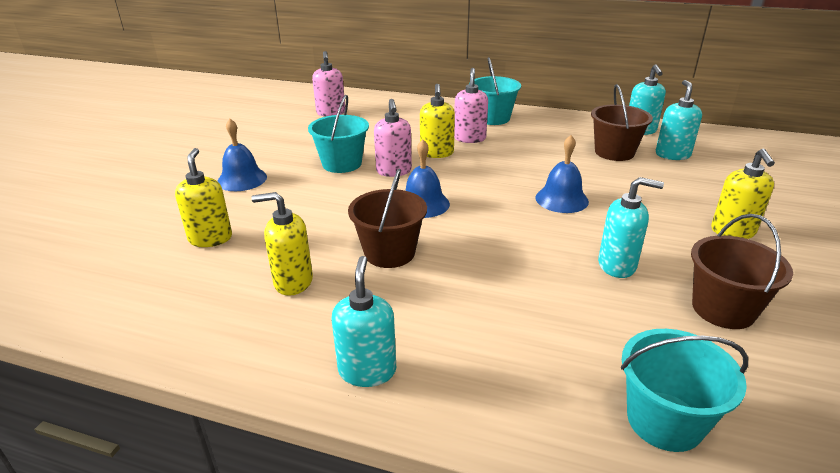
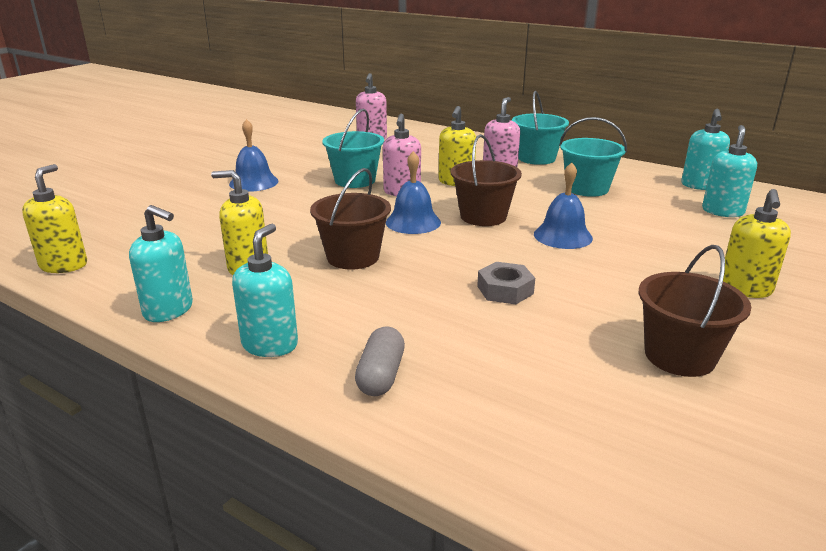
camera: 15 degrees right, 5 degrees down
yellow soap dispenser [175,148,232,247] -> yellow soap dispenser moved to [22,164,87,273]
brown bucket [591,84,653,161] -> brown bucket moved to [451,134,522,226]
turquoise soap dispenser [598,177,664,278] -> turquoise soap dispenser moved to [129,205,193,322]
turquoise bucket [621,329,748,452] -> turquoise bucket moved to [559,117,627,197]
none -> grey capsule [355,327,405,396]
none -> grey nut [477,262,535,304]

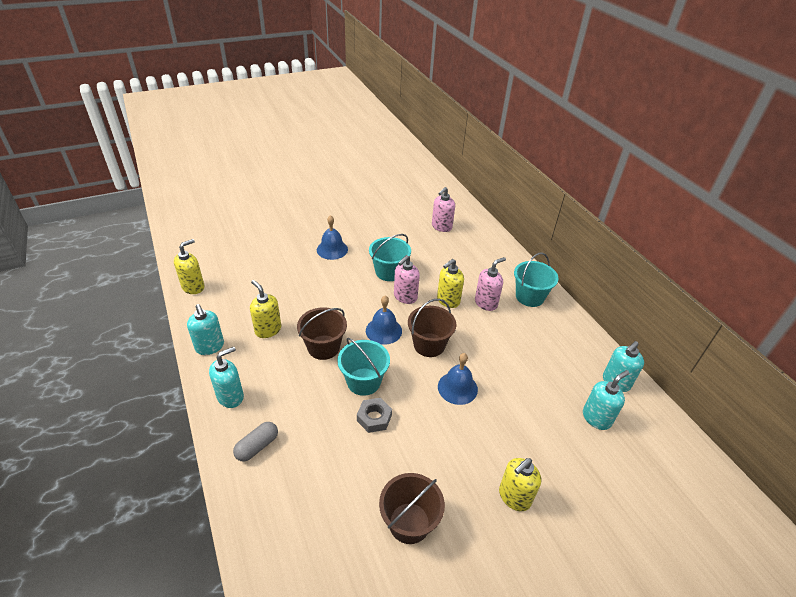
camera: 30 degrees right, 15 degrees up
turquoise bucket [559,117,627,197] -> turquoise bucket moved to [337,338,390,396]

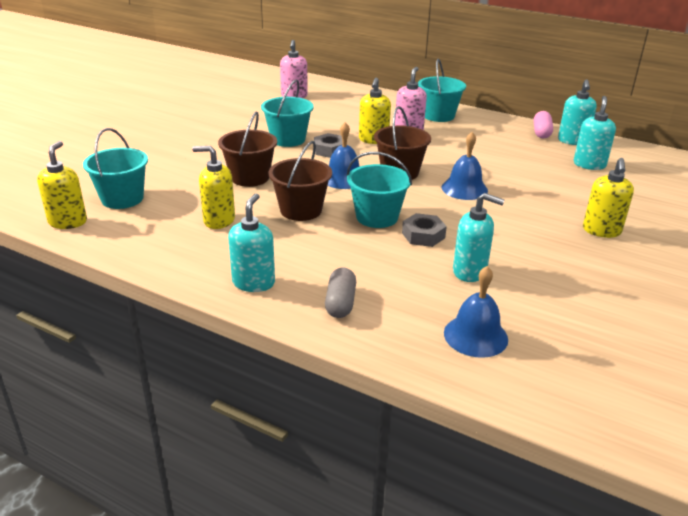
camera: 35 degrees left, 10 degrees down
turquoise soap dispenser [187,304,224,355] -> turquoise soap dispenser moved to [453,193,504,282]
blue bell [317,215,348,260] -> blue bell moved to [444,266,508,358]
brown bucket [379,473,445,544] -> brown bucket moved to [218,112,277,187]
pink soap dispenser [394,255,420,304] -> grey nut [314,133,342,158]
none -> turquoise bucket [83,128,148,209]
none -> pink capsule [534,111,553,138]

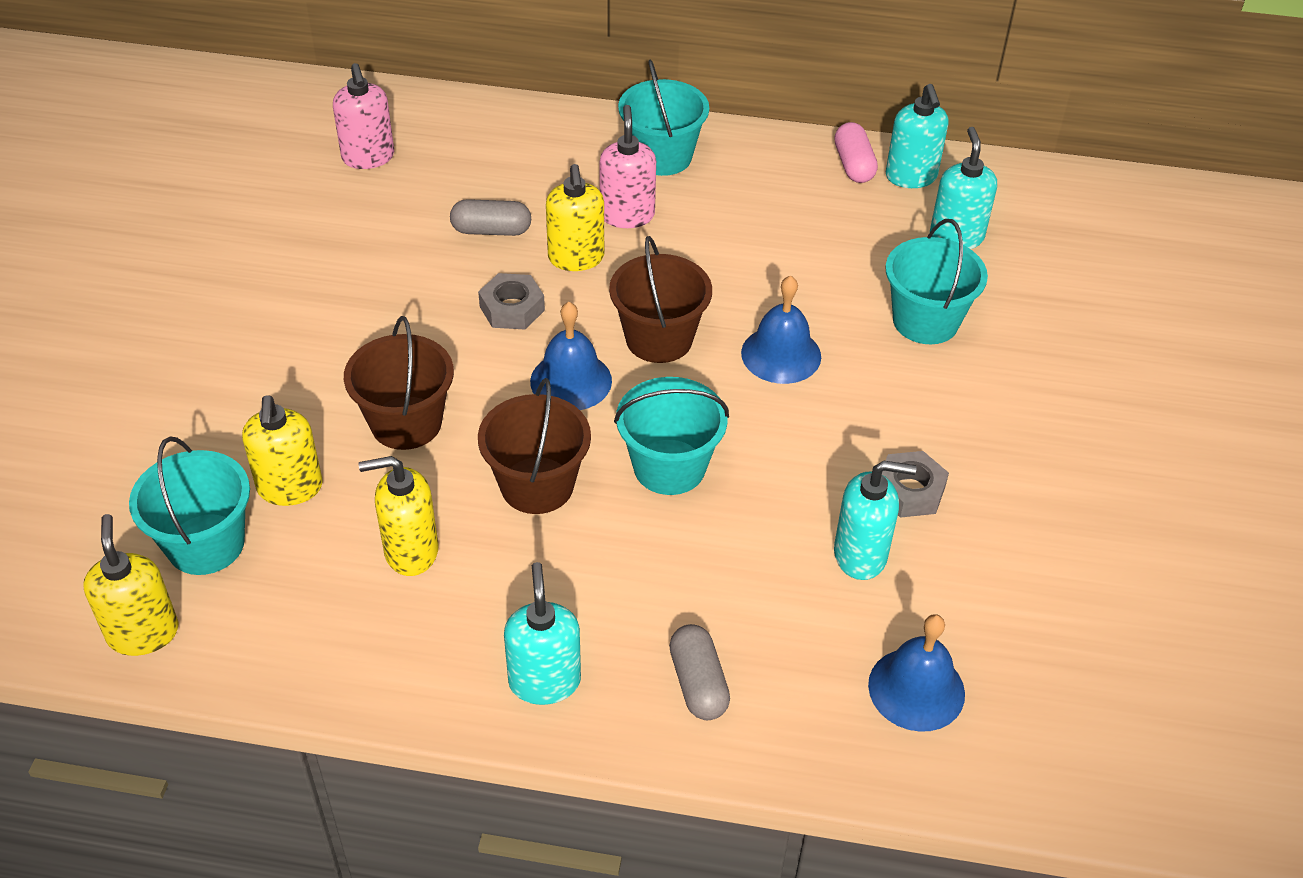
camera: 20 degrees left, 15 degrees up
turquoise bucket [261,79,314,147] -> turquoise bucket moved to [885,219,988,344]
grey nut [402,213,447,247] -> grey nut moved to [882,451,949,518]
yellow soap dispenser [583,158,634,238] -> yellow soap dispenser moved to [242,395,323,506]
none -> grey capsule [450,199,531,236]

